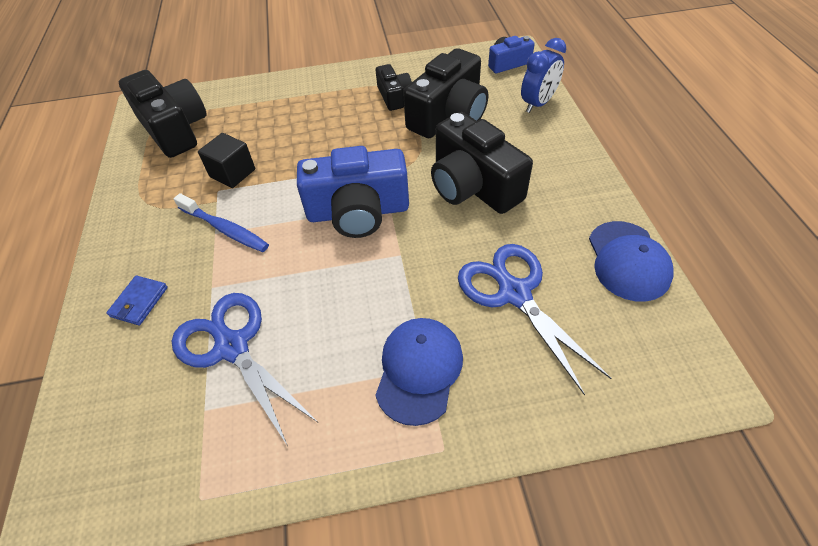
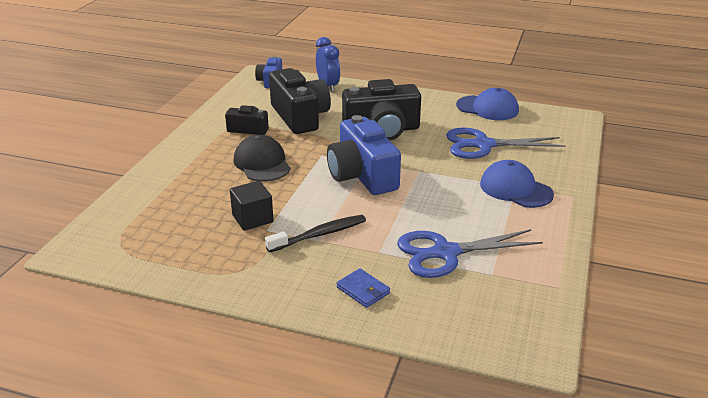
camera: 65 degrees left, 20 degrees down
black camera [119,70,207,158] -> none
blue toothbrush [174,193,269,252] -> black toothbrush [265,215,366,252]
blue camera [297,146,409,238] -> blue camera turned 135 degrees clockwise [327,115,401,195]
none -> black cap [233,135,291,181]

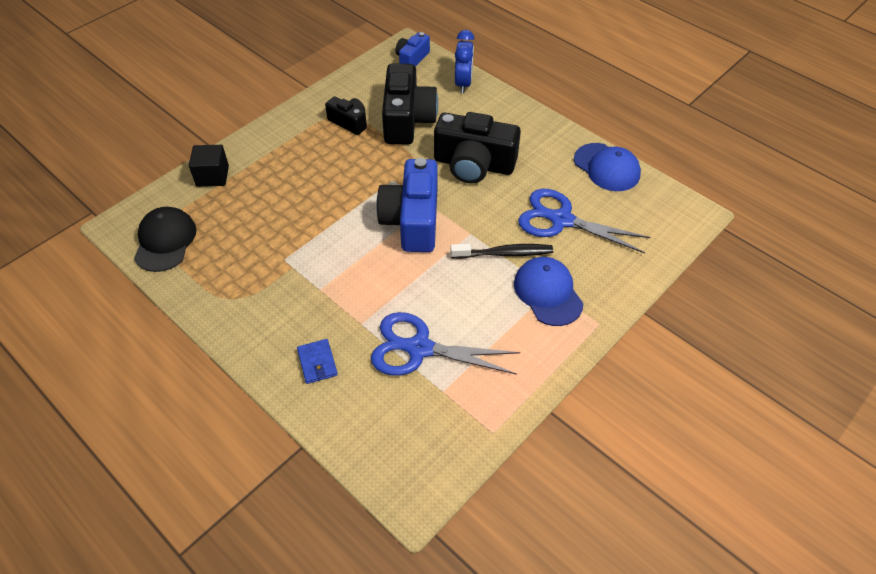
camera: 25 degrees right, 20 degrees up
black cube [230,181,274,231] -> black cube moved to [189,145,229,187]
black cap [233,135,291,181] -> black cap moved to [134,207,197,272]
black toothbrush [265,215,366,252] -> black toothbrush moved to [450,244,553,259]

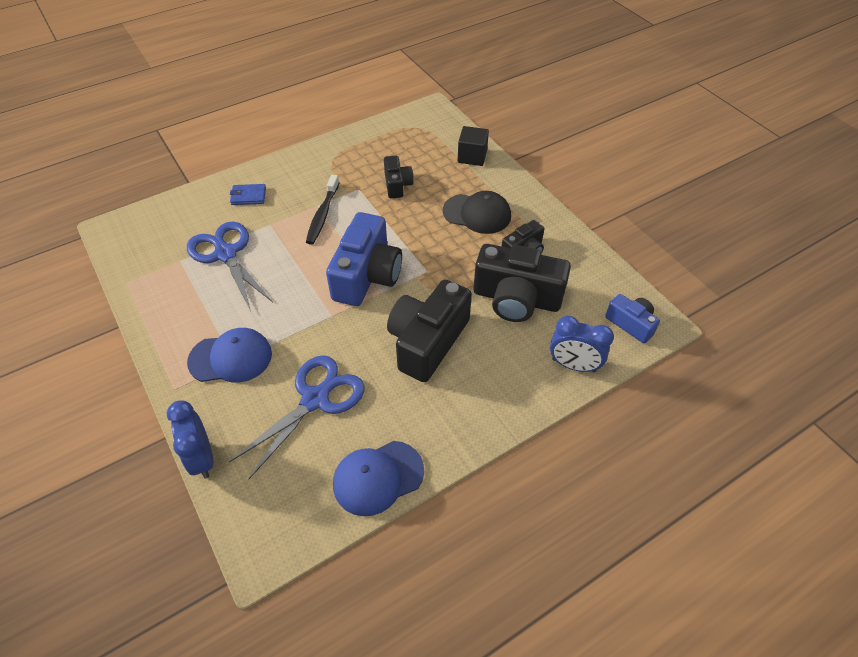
camera: 105 degrees right, 0 degrees up
black cap [134,207,197,272] -> black cap moved to [443,191,511,234]
blue scissors [371,312,520,376] -> blue scissors turned 60 degrees counterclockwise [187,221,273,311]
blue camera [376,158,437,252] -> blue camera turned 90 degrees clockwise [326,212,402,306]
black toothbrush [450,244,553,259] -> black toothbrush moved to [306,175,339,245]
none -> blue clock [166,400,213,479]
none -> black camera [384,156,414,198]

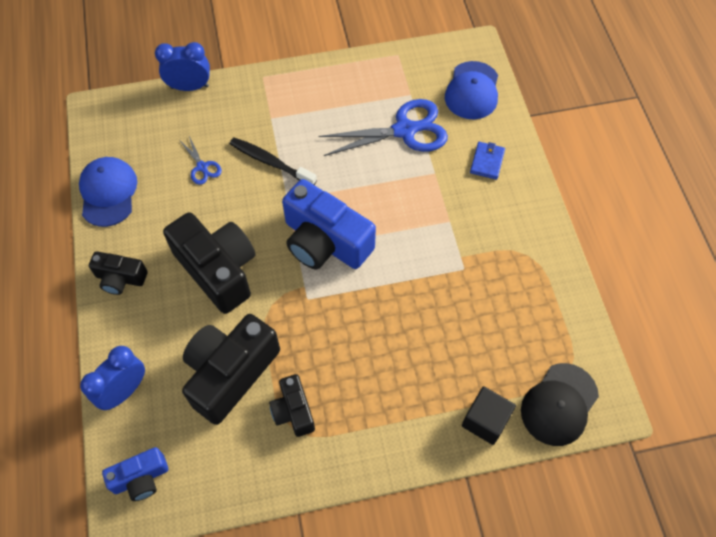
camera: 110 degrees right, 10 degrees up
blue cap [187,328,272,382] -> blue cap moved to [445,61,498,119]
blue scissors [229,355,365,479] -> blue scissors [179,136,222,185], size x0.48
black toothbrush [306,175,339,245] -> black toothbrush moved to [230,137,317,185]
black camera [384,156,414,198] -> black camera moved to [89,251,148,295]
black cap [443,191,511,234] -> black cap moved to [521,363,599,446]

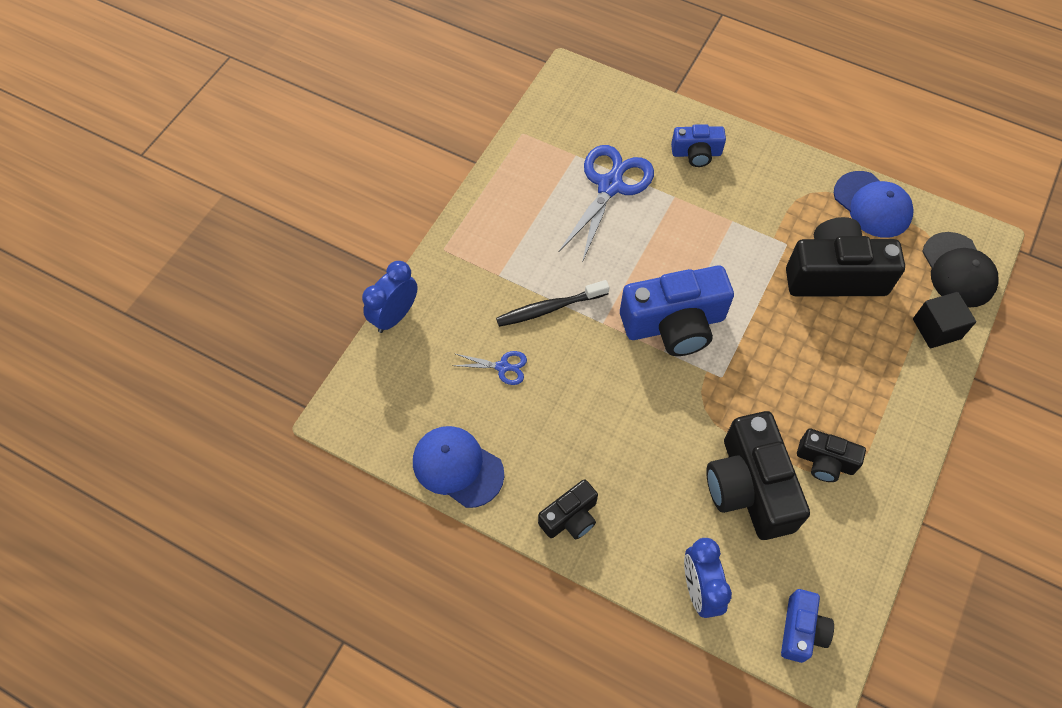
camera: 50 degrees left, 0 degrees up
black camera [163,212,255,314] -> black camera moved to [786,217,905,296]
blue cap [445,61,498,119] -> blue cap moved to [834,171,914,238]
blue wallet [470,142,505,180] -> blue camera [671,124,726,167]

